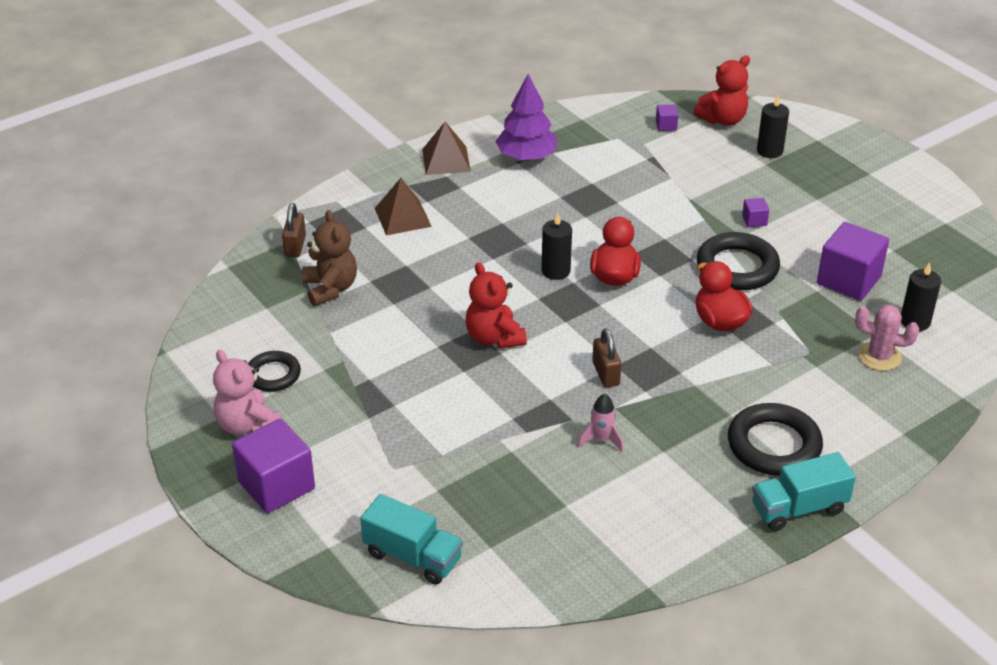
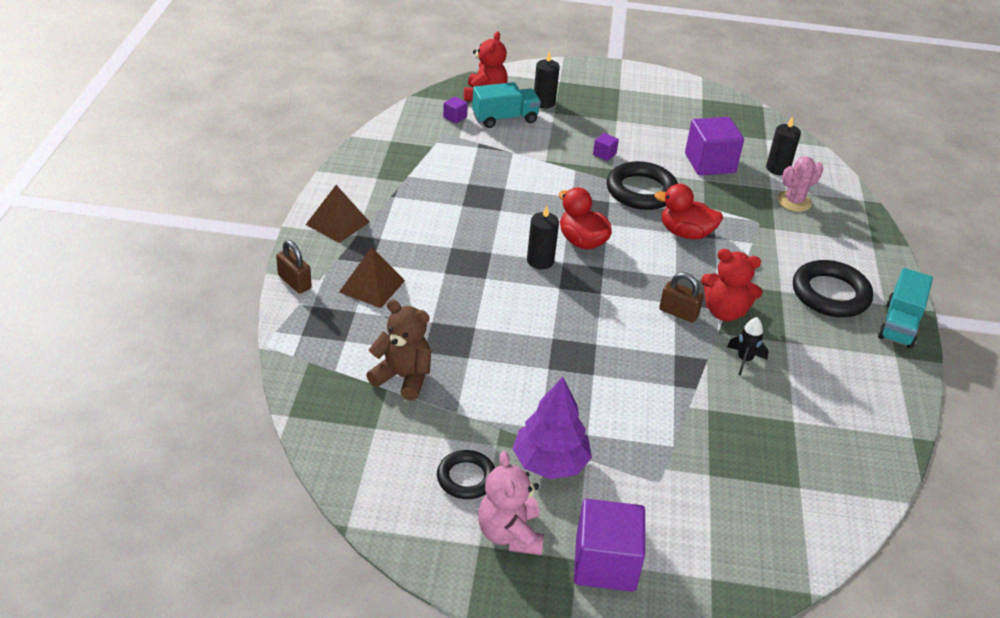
camera: 50 degrees left, 0 degrees up
pink teddy bear [213,350,281,435] -> pink teddy bear turned 75 degrees clockwise [478,451,544,555]
brown padlock [282,203,306,257] -> brown padlock moved to [276,240,312,293]
turquoise truck [360,494,463,585] -> turquoise truck moved to [472,82,541,128]
red teddy bear [466,262,527,348] -> red teddy bear moved to [701,249,763,321]
purple tree [495,74,557,161] -> purple tree moved to [512,377,592,479]
pink rocket [578,394,623,452] -> black rocket [727,317,769,376]

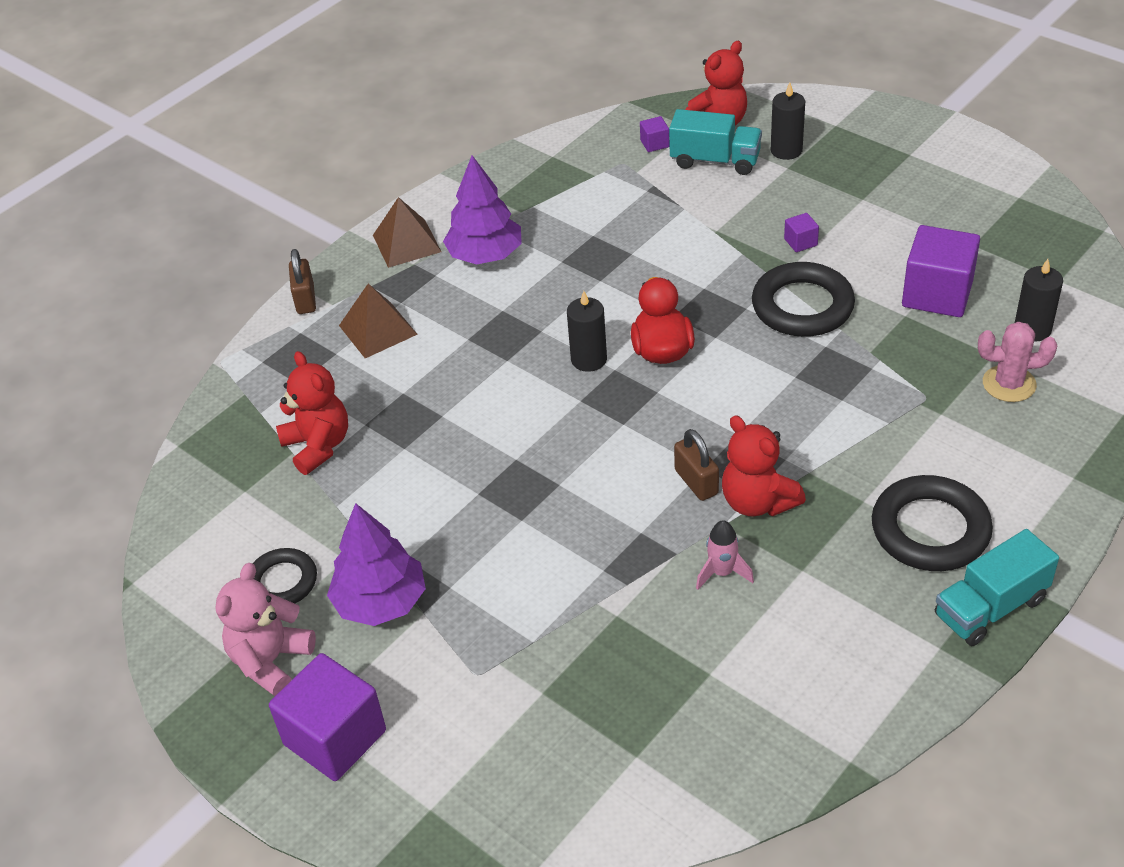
camera: 40 degrees right, 5 degrees up
brown teddy bear [366,299,431,400] -> red teddy bear [276,351,348,475]
red duck [654,184,723,239] -> none
black rocket [727,317,769,376] -> pink rocket [696,520,754,590]
none -> purple tree [443,155,522,265]

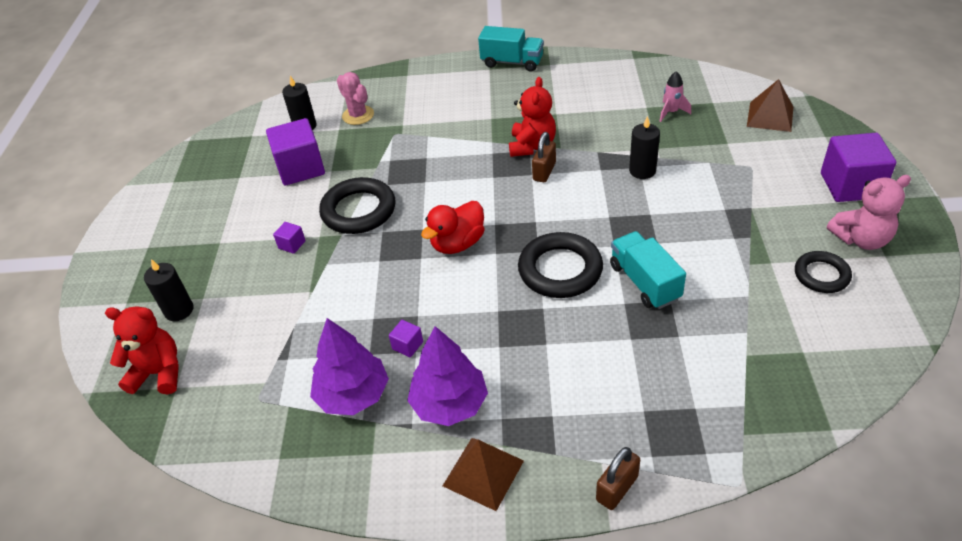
camera: 130 degrees left, 0 degrees up
red teddy bear [276,351,348,475] -> none
purple tree [327,503,426,626] -> purple tree moved to [310,318,389,415]
brown pyramid [339,284,418,358] -> brown pyramid moved to [747,79,793,132]
black candle [567,291,607,372] -> black candle moved to [629,116,660,179]
purple cube [640,116,669,152] -> purple cube moved to [389,320,423,357]
turquoise truck [669,109,762,175] -> turquoise truck moved to [610,231,686,309]
pink rocket [696,520,754,590] -> pink rocket moved to [660,71,691,122]
black ring [872,475,993,571] -> black ring moved to [518,232,603,298]

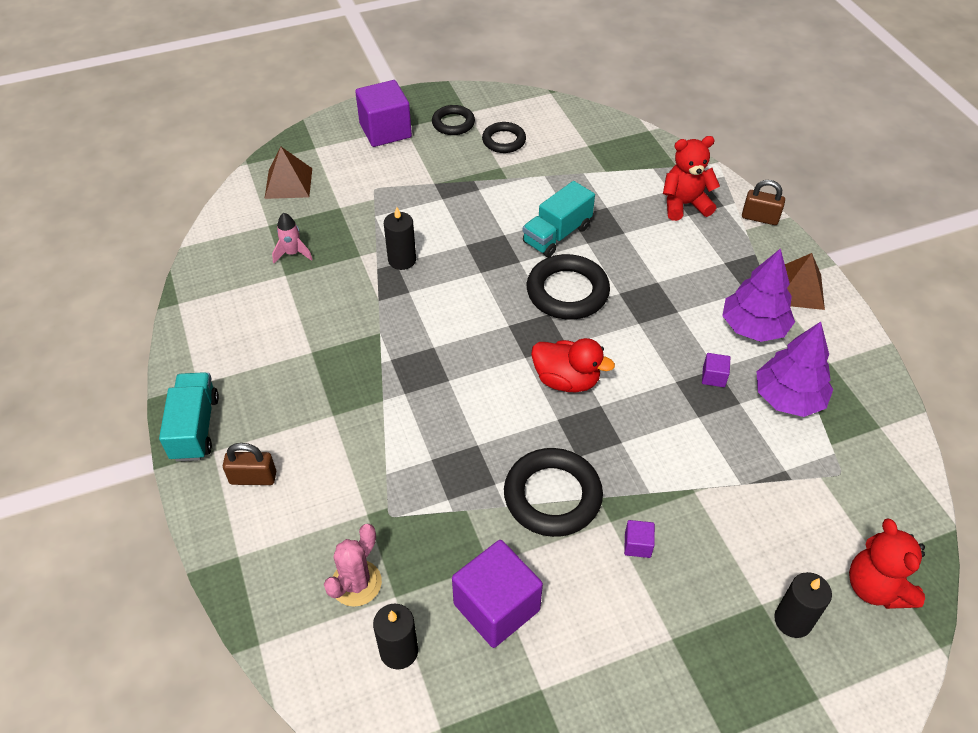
camera: 115 degrees left, 5 degrees up
red teddy bear [509,77,556,157] -> red teddy bear moved to [663,136,720,221]
brown padlock [532,132,556,182] -> brown padlock moved to [223,443,276,485]
pink teddy bear [827,175,911,250] -> black ring [432,105,475,135]

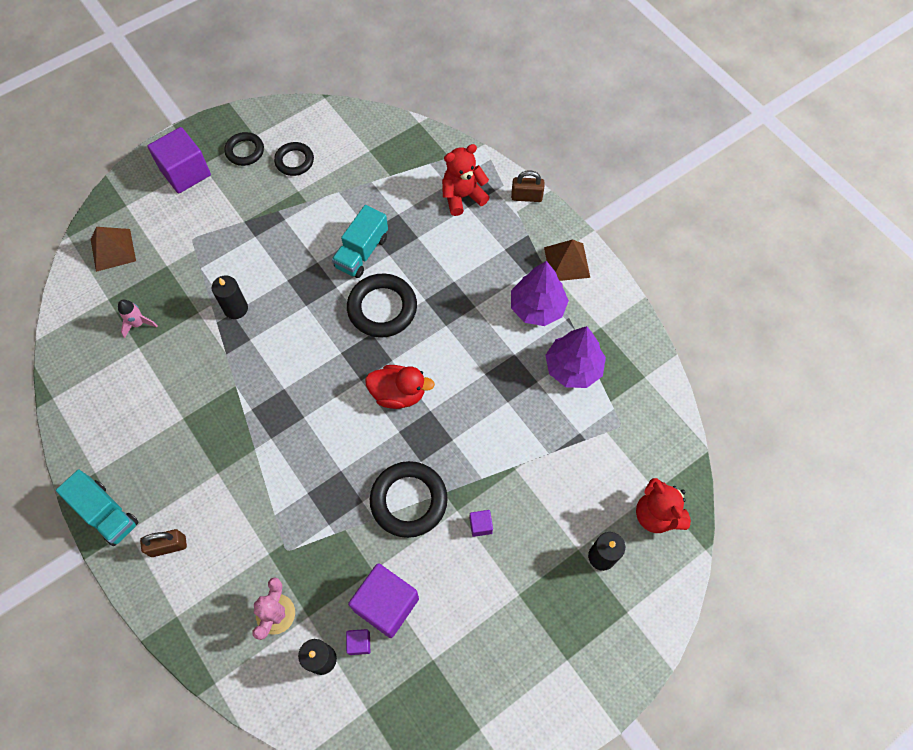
camera: 15 degrees left, 15 degrees up
turquoise truck [159,372,219,462] -> turquoise truck turned 150 degrees clockwise [56,469,139,546]
purple cube [702,353,730,387] -> purple cube moved to [346,629,370,655]

